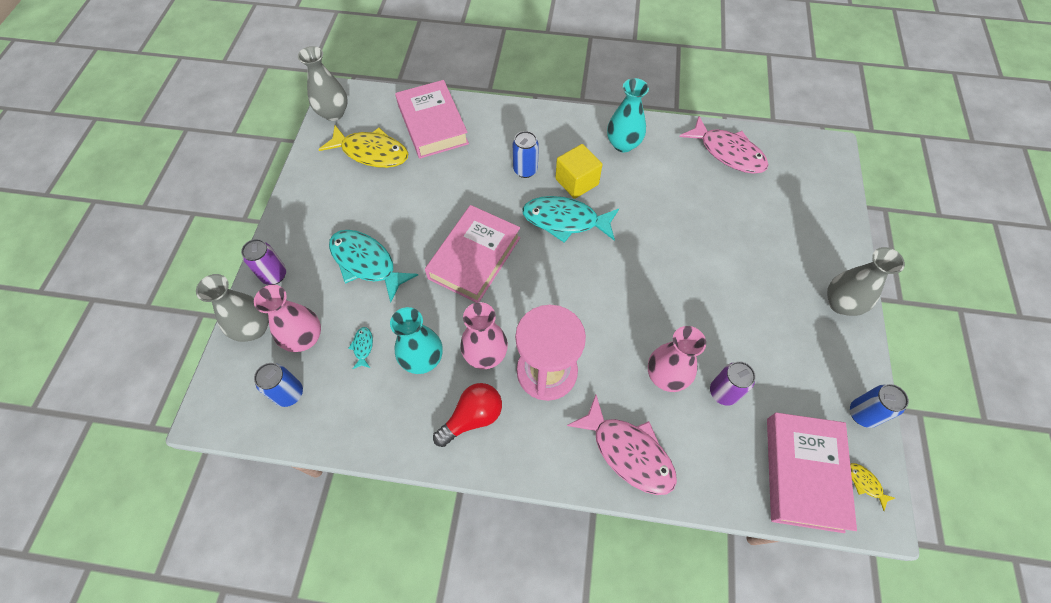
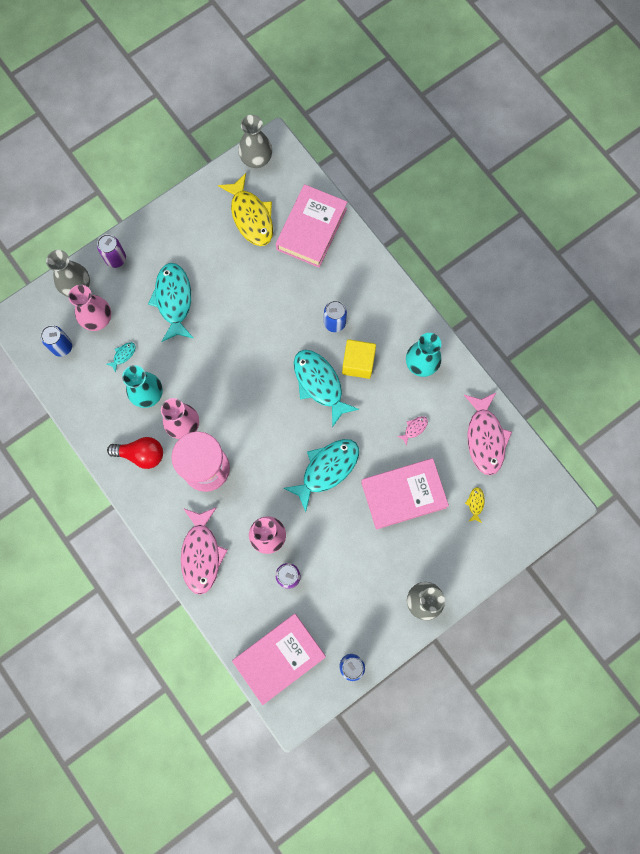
camera: 45 degrees right, 15 degrees up
pink book [425,205,520,303] -> pink book moved to [361,458,449,530]
yellow fish [850,463,895,511] -> yellow fish moved to [465,487,485,523]
none -> turquoise fish [283,439,359,512]
none -> pink fish [397,416,428,446]

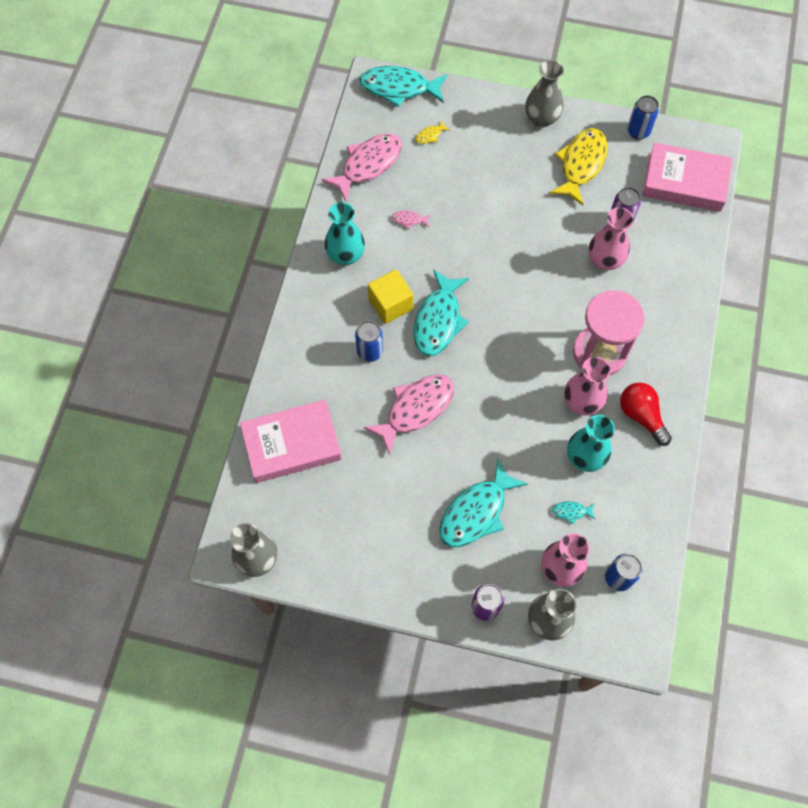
camera: 130 degrees left, 10 degrees down
pink fish [181,507,228,595] -> pink fish moved to [364,374,454,455]
yellow fish [218,173,273,246] -> yellow fish moved to [549,128,608,206]
turquoise fish [283,439,359,512] -> turquoise fish moved to [359,66,447,107]
pink book [361,458,449,530] -> none

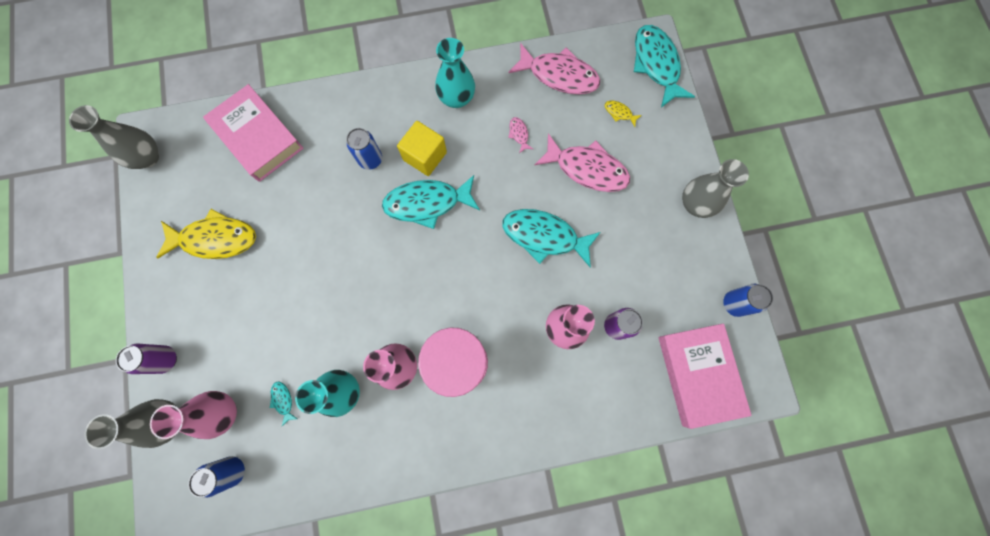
camera: 65 degrees right, 10 degrees up
pink fish [364,374,454,455] -> pink fish moved to [534,133,630,192]
turquoise fish [439,458,528,547] -> turquoise fish moved to [502,209,601,268]
yellow fish [549,128,608,206] -> yellow fish moved to [156,209,256,259]
red light bulb [620,383,672,446] -> none

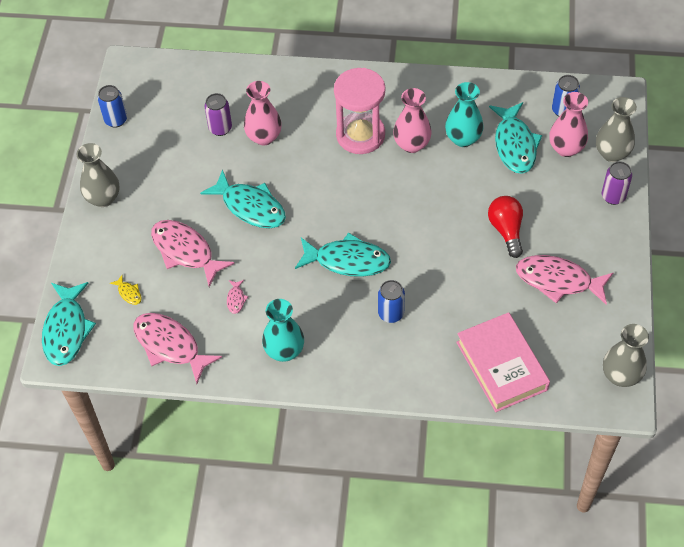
camera: 160 degrees left, 20 degrees down
yellow fish [156,209,256,259] -> pink fish [516,255,614,305]
turquoise fish [270,382,297,426] -> turquoise fish [489,102,542,174], size x2.40
yellow cube [397,121,447,176] -> none
pink book [659,324,752,429] -> none
none -> red light bulb [488,196,523,258]

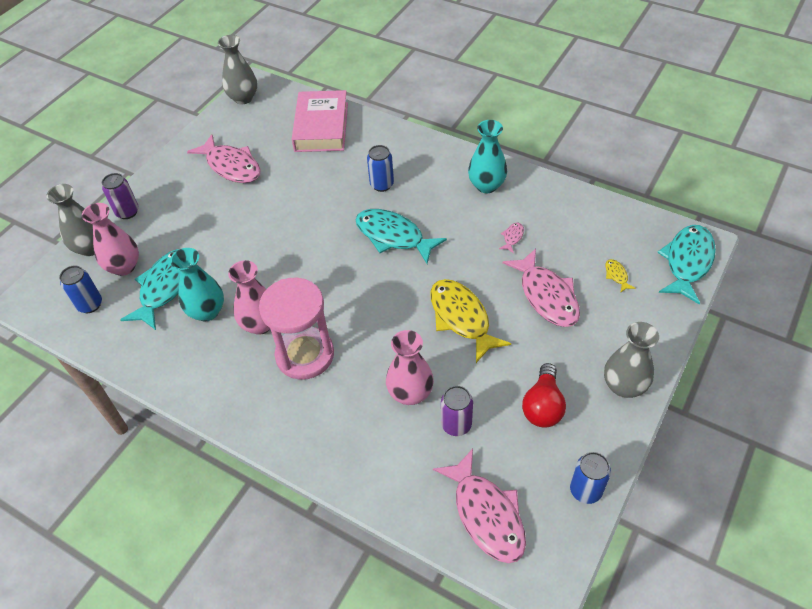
camera: 155 degrees left, 5 degrees down
pink fish [133,313,222,384] -> pink fish moved to [433,449,526,563]
turquoise fish [200,169,286,228] -> yellow fish [430,279,511,363]
red light bulb [488,196,523,258] -> red light bulb moved to [522,363,566,428]

